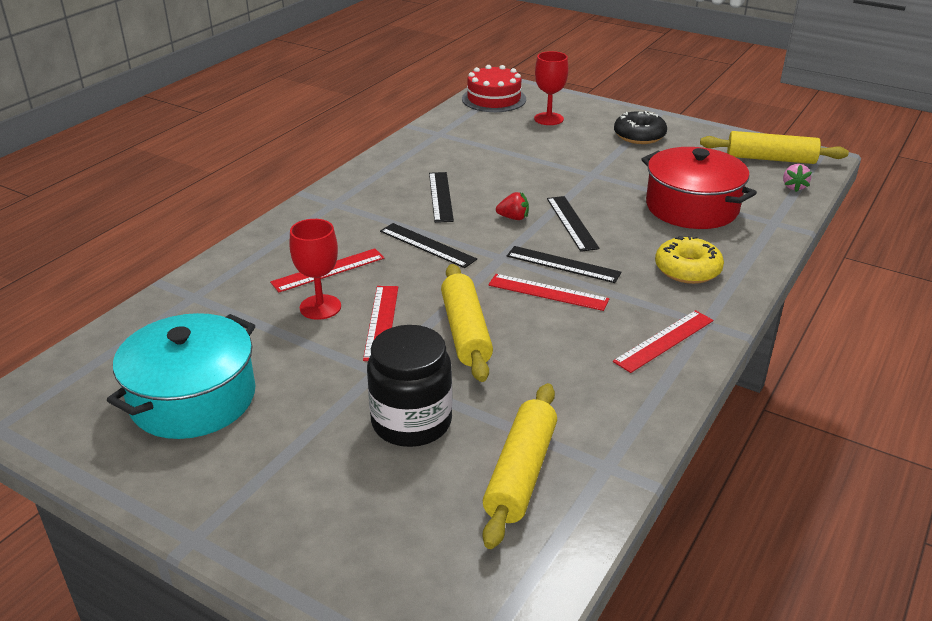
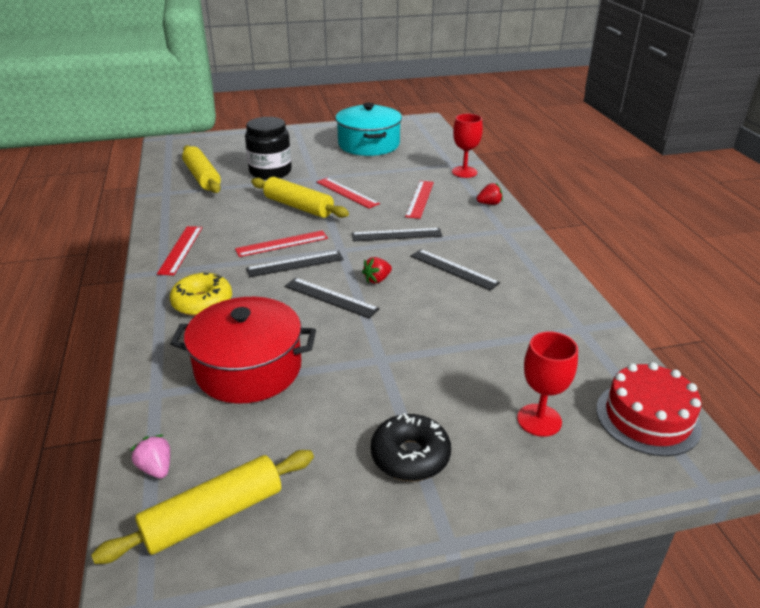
camera: 135 degrees right, 0 degrees up
red goblet [289,219,341,320] -> red goblet moved to [452,114,483,178]
none -> red strawberry [477,183,503,205]

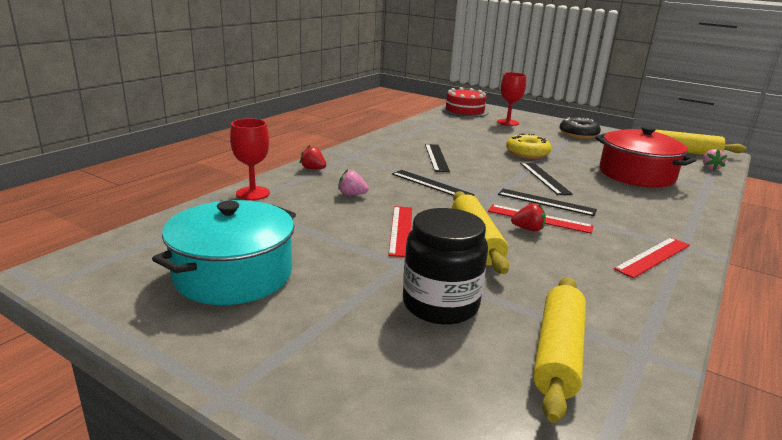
camera: 135 degrees left, 10 degrees down
yellow donut [170,273,232,316] -> yellow donut moved to [506,133,552,159]
red strawberry [362,257,392,283] -> red strawberry moved to [511,203,546,231]
red ruler [405,181,434,219] -> pink strawberry [338,169,369,195]

